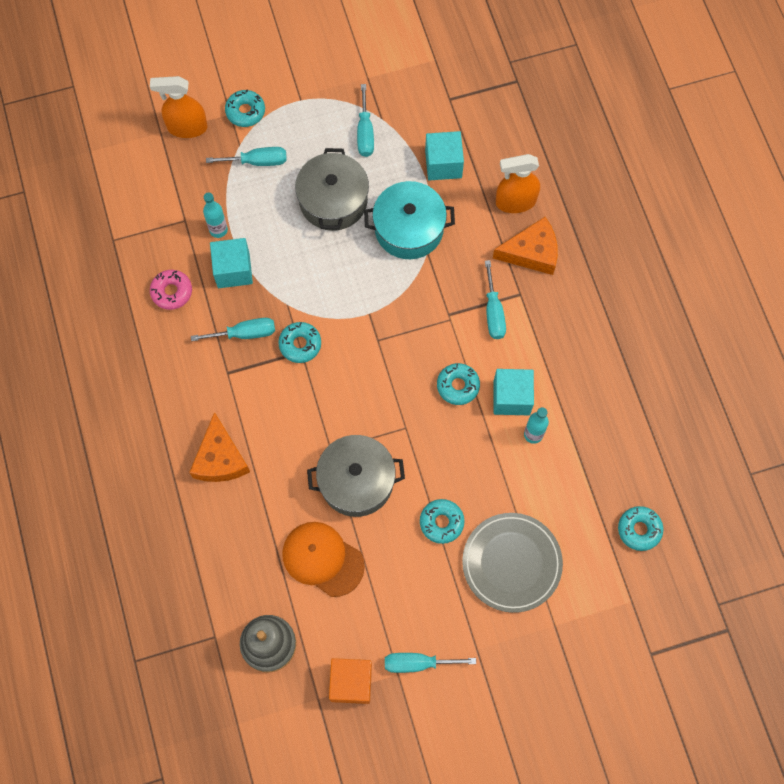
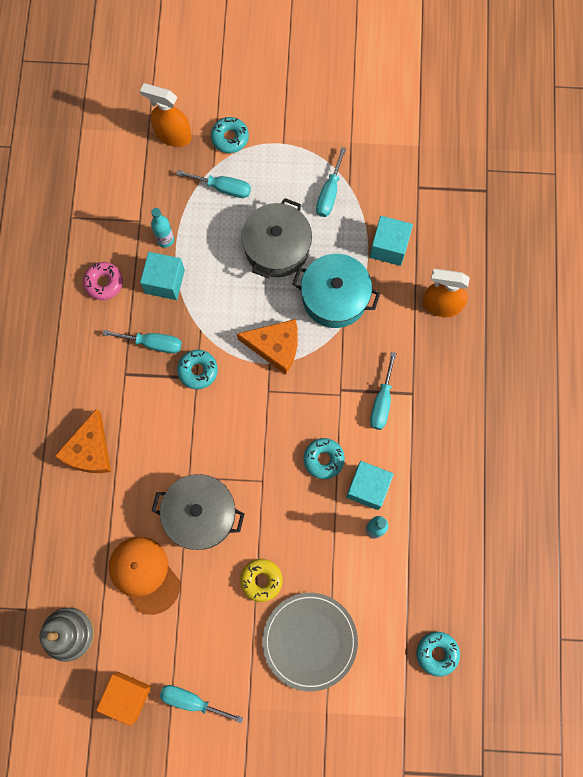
camera: 20 degrees right, 5 degrees up
turquoise donut [420,499,465,544] -> yellow donut [240,559,283,602]
orange cheese [493,217,558,275] -> orange cheese moved to [237,319,298,374]

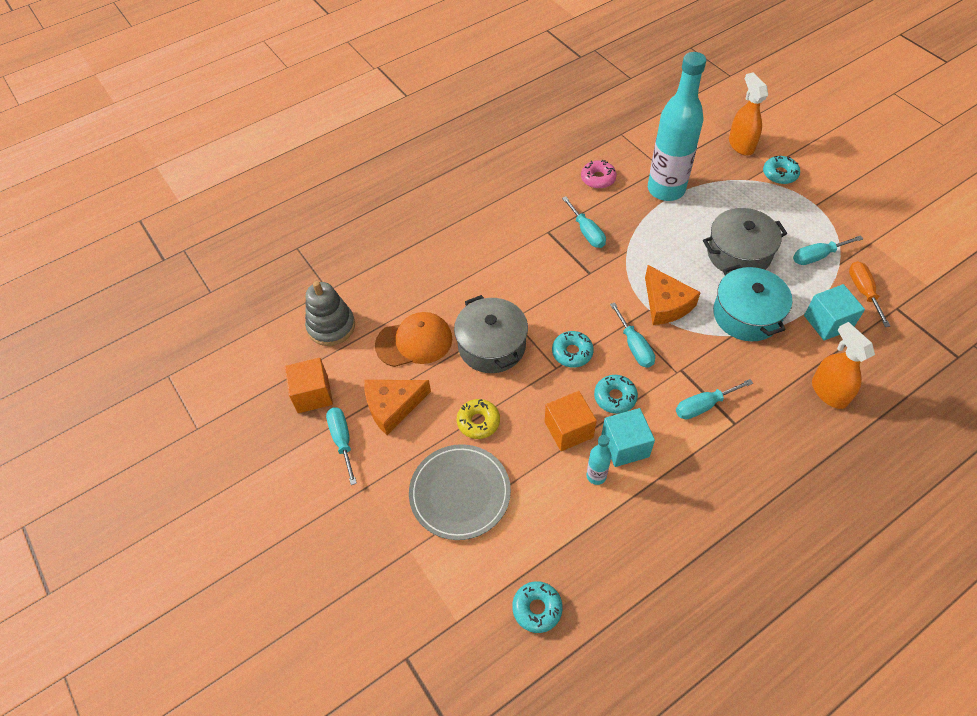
camera: 55 degrees right, 20 degrees down
orange cheese [55,409,111,473] -> orange cheese moved to [364,380,431,435]
orange cap [109,537,180,615] -> orange cap turned 60 degrees clockwise [375,312,452,367]
turquoise cube [140,252,185,300] -> none
turquoise bottle [151,208,174,248] -> turquoise bottle [648,52,706,201], size x2.38
turquoise screwdriver [176,170,251,198] -> turquoise screwdriver moved to [610,302,655,368]
turquoise donut [177,350,218,389] -> turquoise donut moved to [552,331,594,368]
none -> orange cube [545,391,597,451]
none -> orange screwdriver [849,261,890,327]

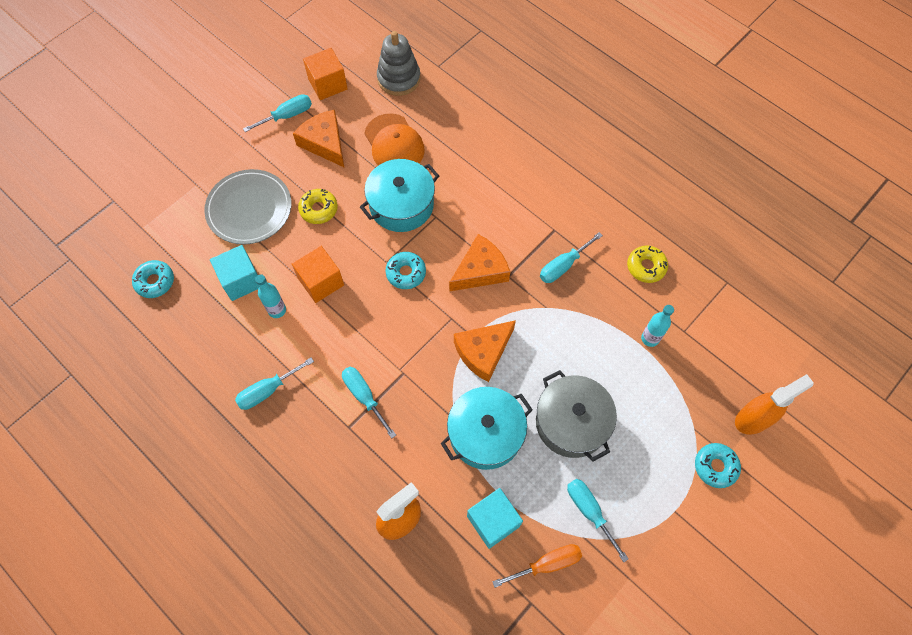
camera: 75 degrees right, 10 degrees up
grey pot [454,295,528,373] -> turquoise pot [360,159,439,232]
pink donut [581,160,617,189] -> yellow donut [627,246,668,283]
turquoise donut [594,375,638,414] -> none
turquoise cube [601,408,655,467] -> turquoise cube moved to [210,245,259,301]
turquoise screwdriver [610,302,655,368] -> turquoise screwdriver moved to [235,358,314,410]
turquoise bottle [648,52,706,201] -> turquoise bottle [641,305,674,347], size x0.42
none -> orange cheese [449,234,510,292]

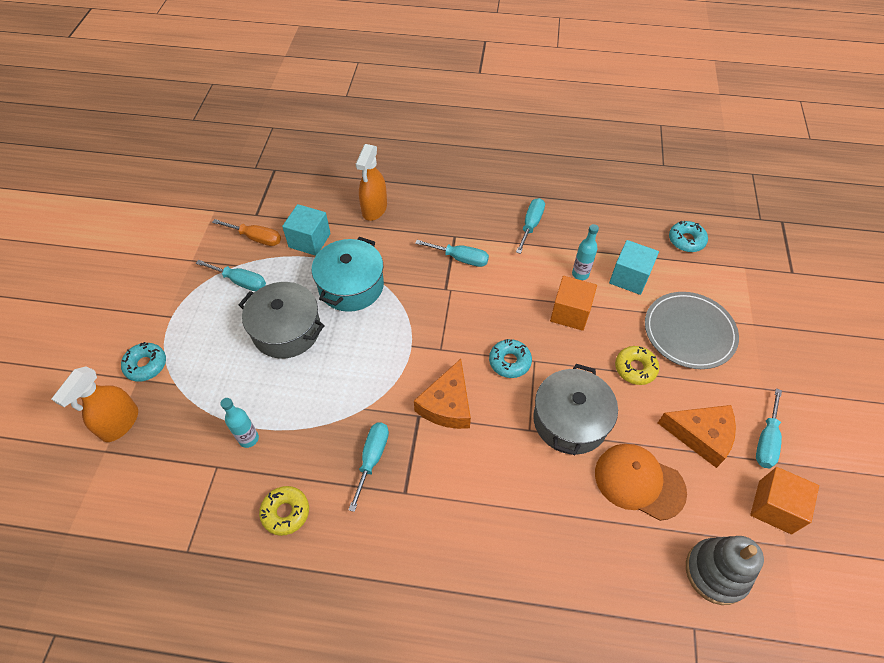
camera: 145 degrees right, 10 degrees down
turquoise pot [360,159,439,232] -> grey pot [533,364,618,455]
orange cheese [454,320,516,382] -> none
orange screwdriver [492,544,582,588] -> orange screwdriver turned 105 degrees counterclockwise [212,219,281,246]

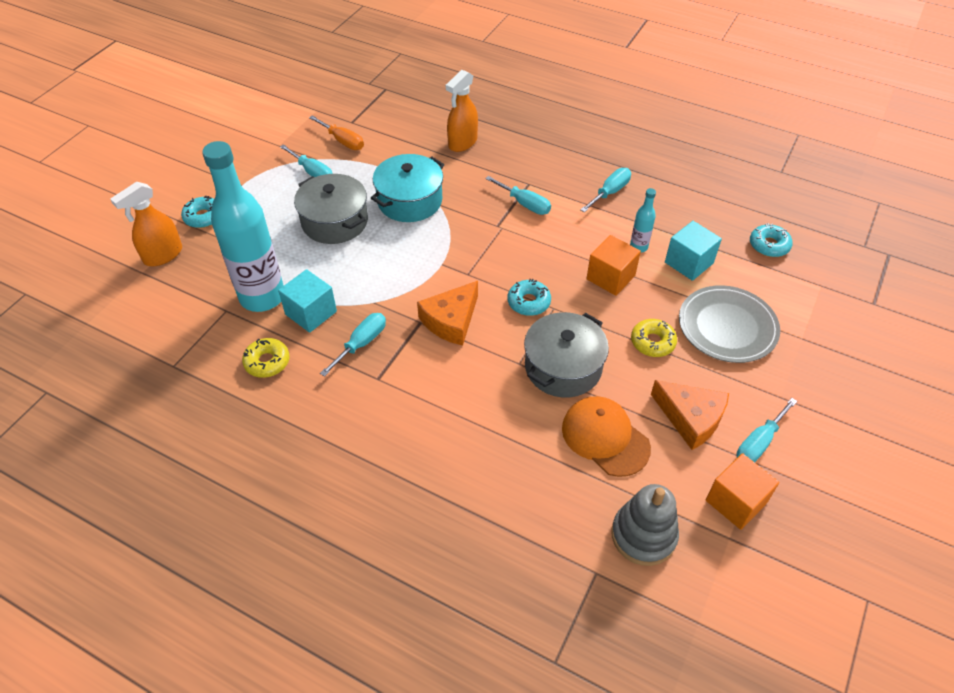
camera: 20 degrees right, 5 degrees down
turquoise bottle [220,398,259,448] -> turquoise bottle [202,141,284,312], size x2.38
turquoise cube [282,204,331,256] -> turquoise cube moved to [278,269,337,333]

